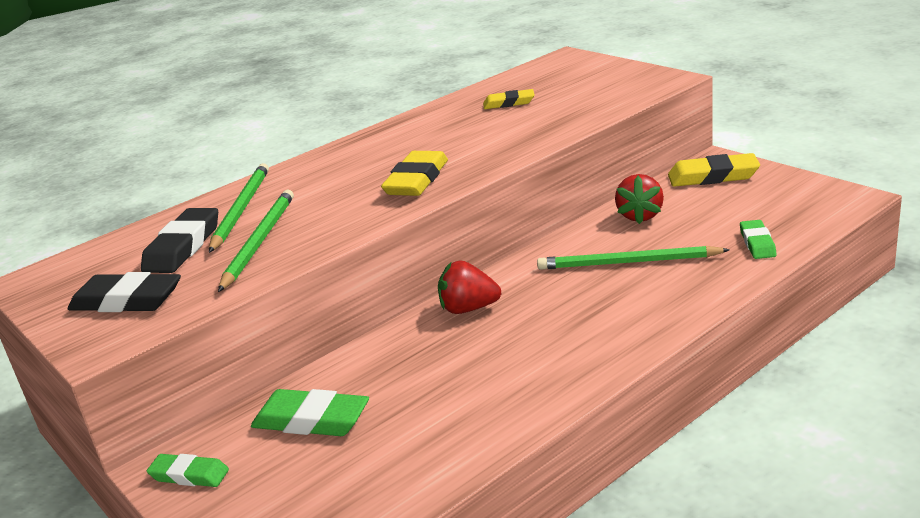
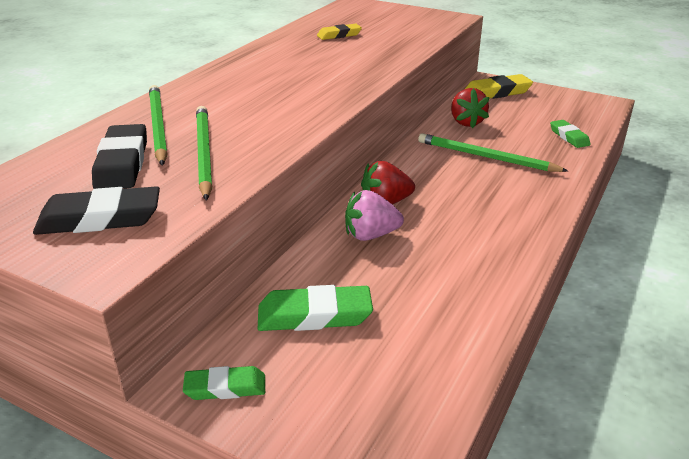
camera: 25 degrees left, 5 degrees up
yellow eraser [381,151,448,196] -> none
green pencil [537,246,730,270] -> green pencil turned 45 degrees clockwise [418,133,568,172]
none -> pink strawberry [345,190,404,241]

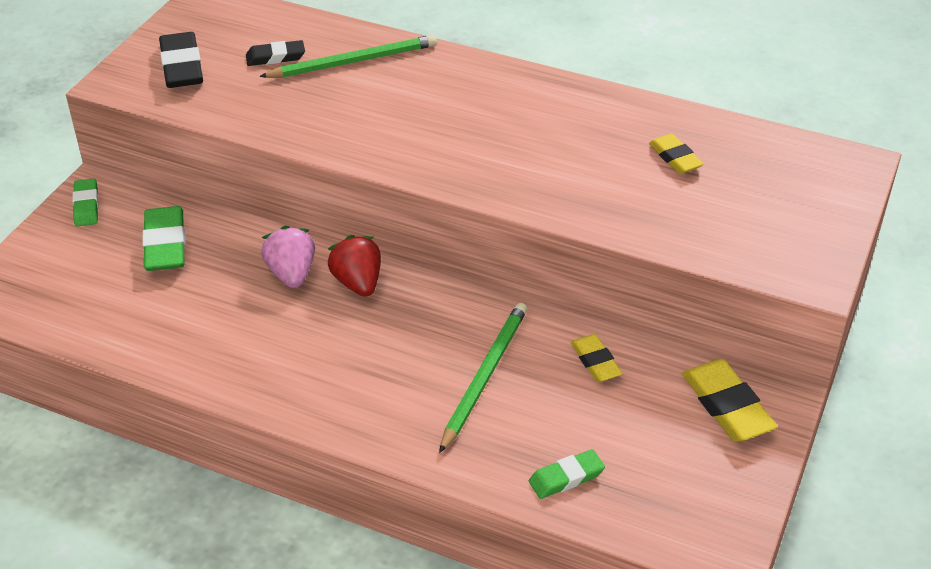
camera: 85 degrees right, 10 degrees up
black eraser [92,124,147,189] -> black eraser [246,40,305,66], size x0.62
green pencil [196,106,212,201] -> none
red strawberry [451,88,490,128] -> yellow eraser [571,334,623,382]

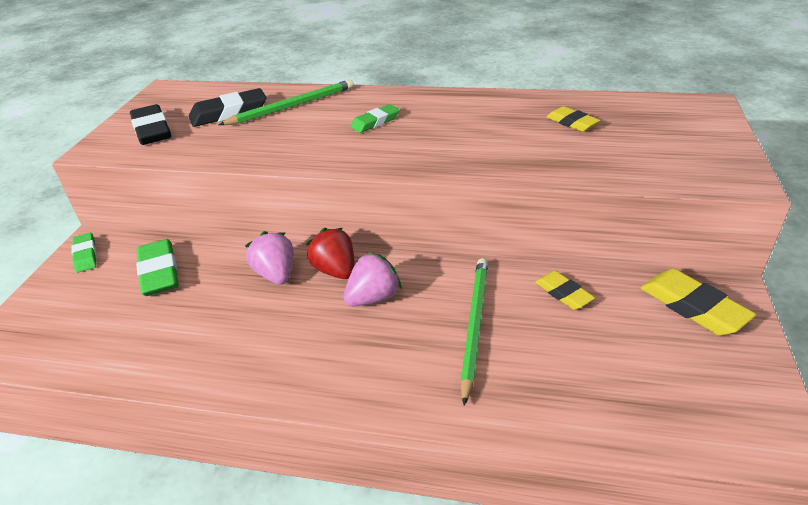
camera: 10 degrees left, 5 degrees down
black eraser [246,40,305,66] -> black eraser [189,88,267,127], size x1.62
green eraser [529,449,605,499] -> green eraser moved to [350,104,400,133]
none -> pink strawberry [343,252,402,306]

